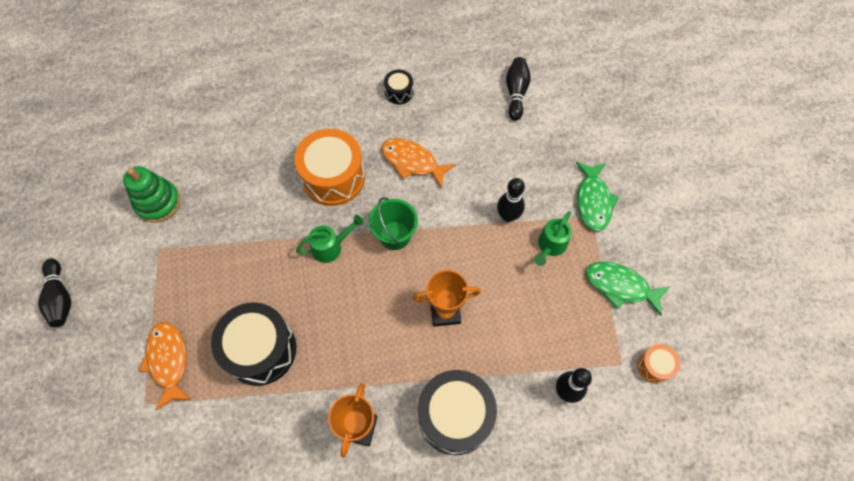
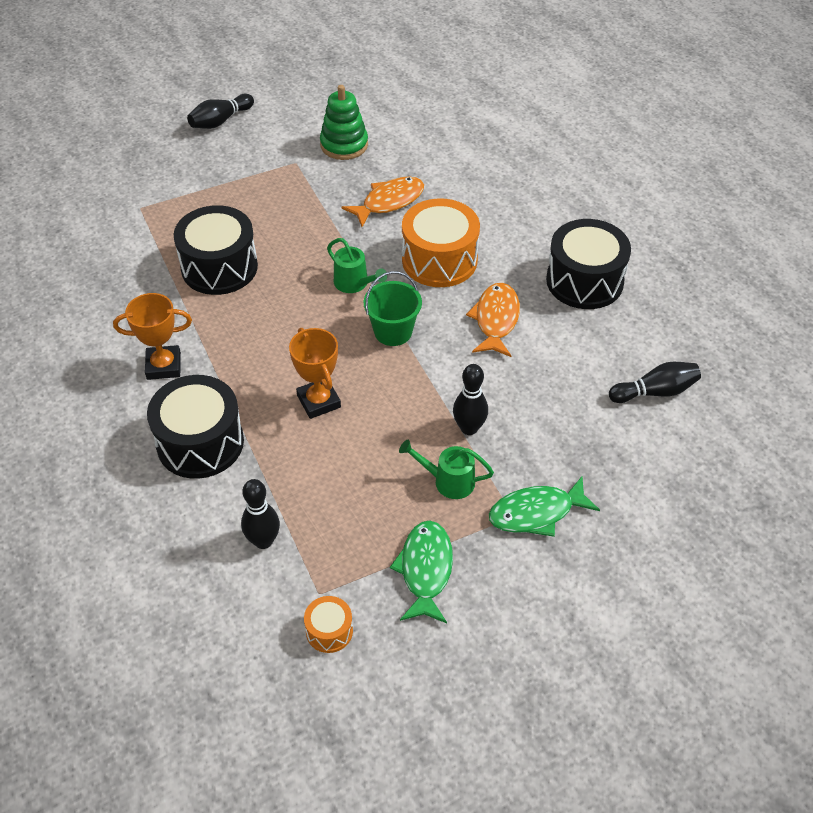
camera: 70 degrees right, 15 degrees down
orange fish [139,322,191,411] -> orange fish moved to [342,177,424,227]
black drum [384,69,413,104] -> black drum [546,219,631,309], size x2.08

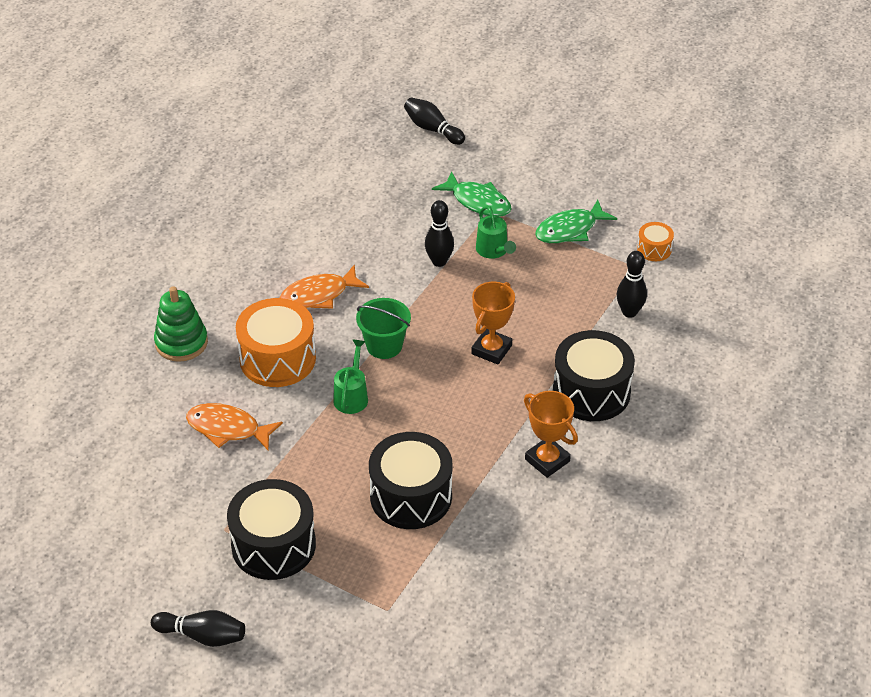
camera: 125 degrees left, 5 degrees down
green stacking toy [320,85,368,160] -> green stacking toy moved to [154,286,208,362]
black drum [546,219,631,309] -> black drum moved to [227,479,316,580]
black bowling pin [609,362,701,403] -> black bowling pin moved to [404,97,465,145]

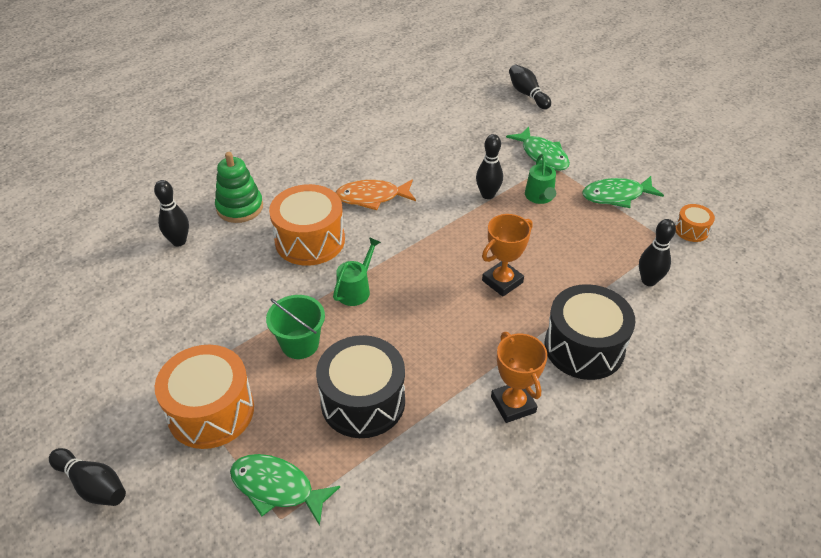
camera: 20 degrees right, 0 degrees up
orange fish [186,403,283,450] -> none
black drum [227,479,316,580] -> orange drum [155,345,254,449]
green bucket [356,298,411,359] -> green bucket moved to [266,295,325,359]
none -> black bowling pin [154,180,189,247]
none -> green fish [230,454,340,526]

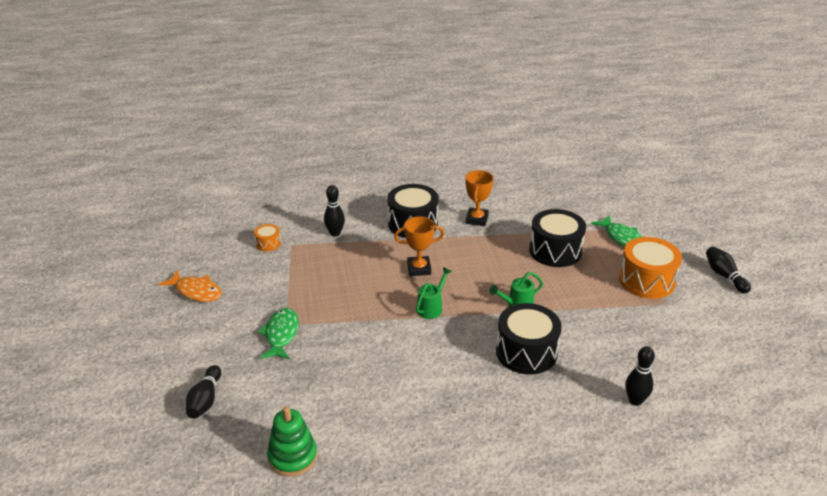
camera: 145 degrees left, 10 degrees down
green stacking toy [215,152,263,223] -> green stacking toy moved to [267,406,317,477]
green bucket [266,295,325,359] -> none
orange drum [269,184,345,266] -> black drum [496,303,562,374]
orange fish [336,180,416,210] -> orange fish moved to [158,270,222,302]
black bowling pin [476,134,503,199] -> none
green watering can [525,154,556,204] -> green watering can moved to [416,267,452,319]
green fish [582,176,664,208] -> none

